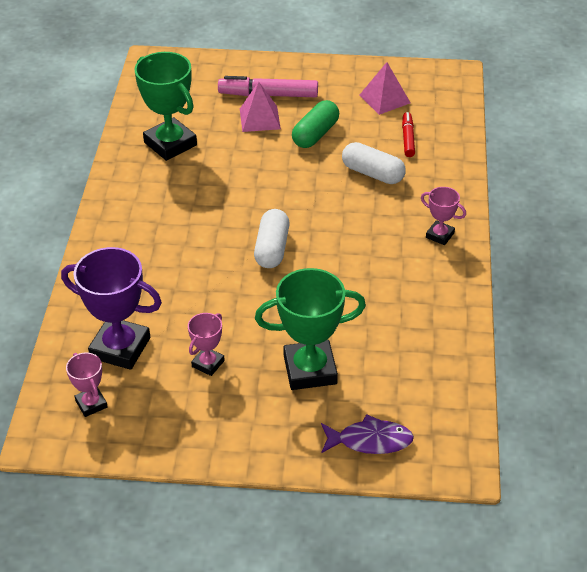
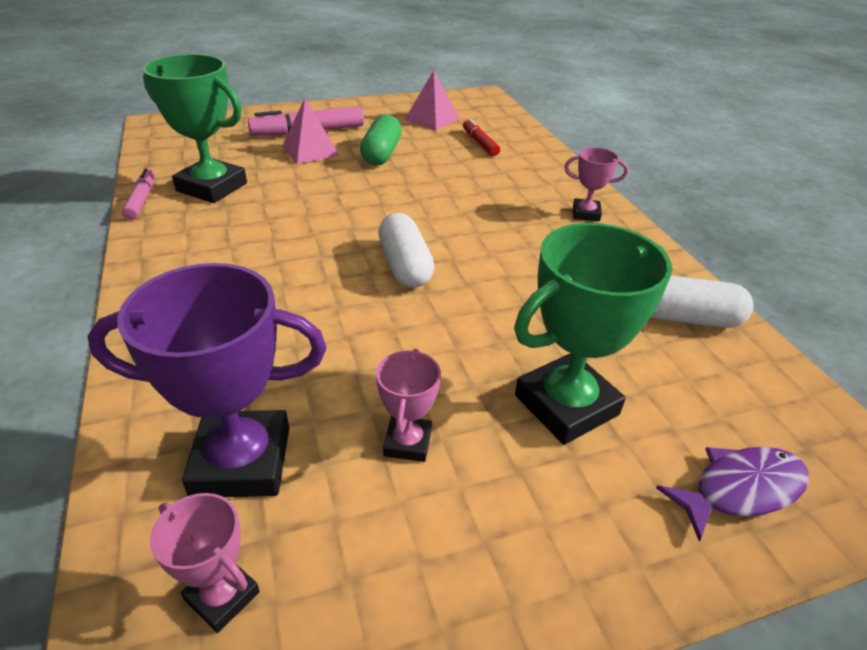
camera: 25 degrees left, 5 degrees down
white capsule [342,142,406,184] -> white capsule moved to [650,276,754,328]
none -> pink marker [122,168,155,220]

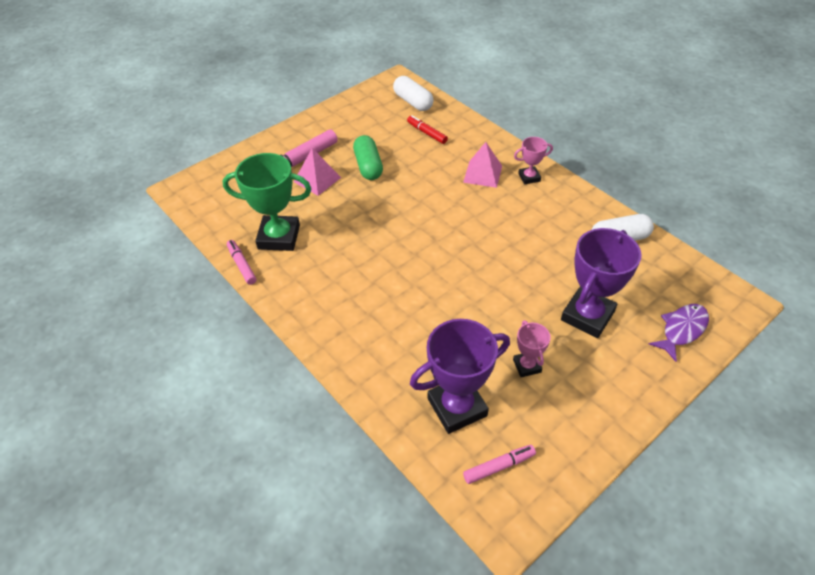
camera: 20 degrees left, 10 degrees up
pink trophy [150,493,260,633] -> pink marker [463,445,536,484]
white capsule [378,213,434,288] -> white capsule moved to [393,76,434,111]
pink pyramid [404,70,460,130] -> pink pyramid moved to [463,142,502,188]
green trophy [514,223,672,445] -> purple trophy [561,228,642,338]

